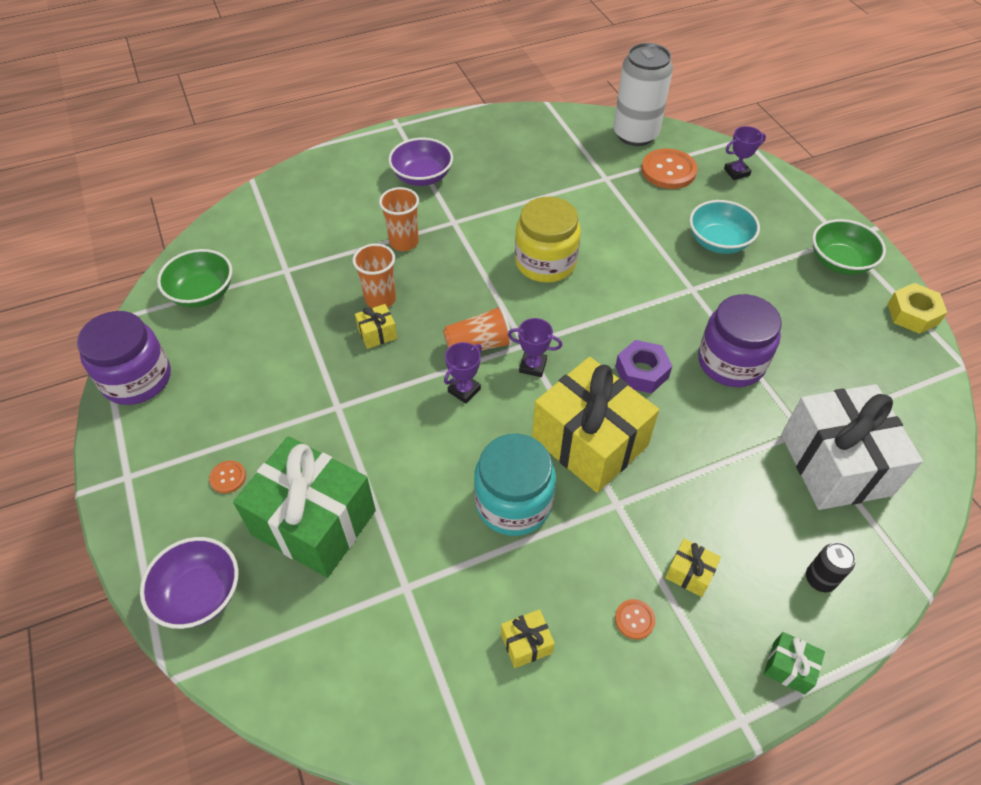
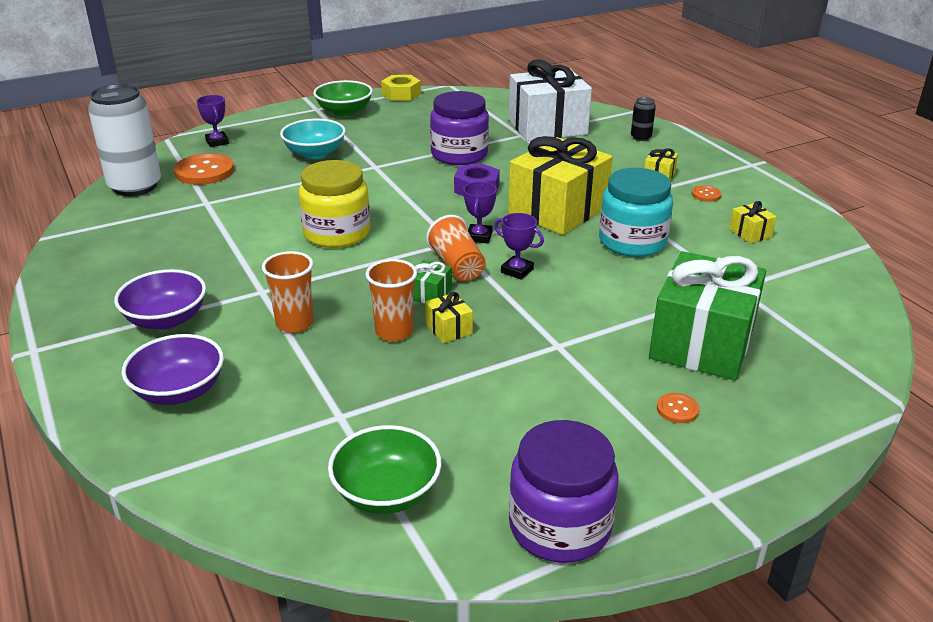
camera: 95 degrees left, 20 degrees down
purple bowl [140,537,239,629] -> purple bowl moved to [122,334,224,405]
green gift [764,632,825,694] -> green gift moved to [413,260,452,304]

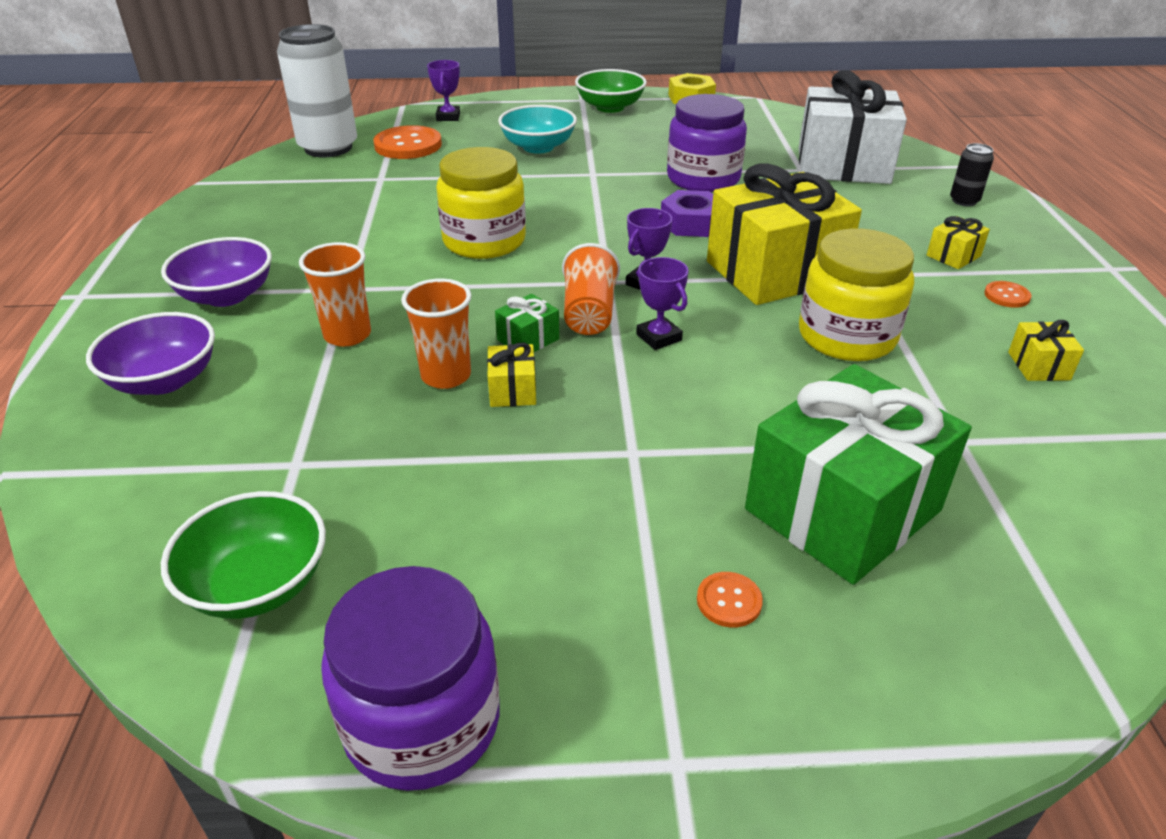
camera: 25 degrees right, 5 degrees up
turquoise jar [599,168,673,257] -> yellow jar [799,229,914,361]

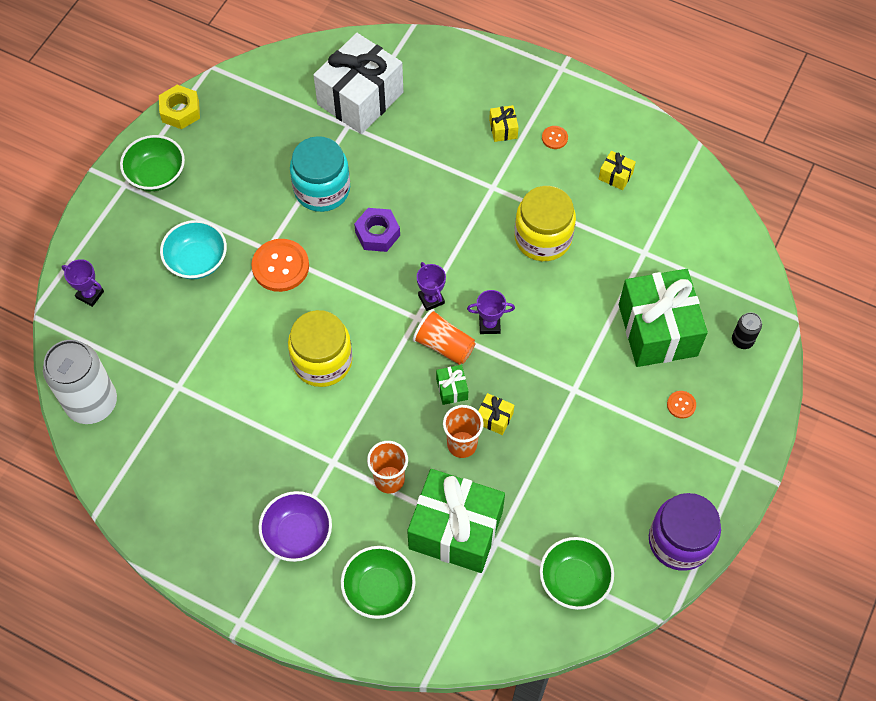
camera: 60 degrees left, 25 degrees up
purple bowl [86,312,215,395] -> green bowl [341,546,416,619]
orange button [373,125,442,159] -> orange button moved to [251,239,309,292]
purple jar [667,94,747,192] -> turquoise jar [290,136,350,212]
yellow gift [707,163,862,305] -> none
black can [950,143,994,206] -> black can moved to [732,312,762,349]
none -> green gift [407,469,505,573]

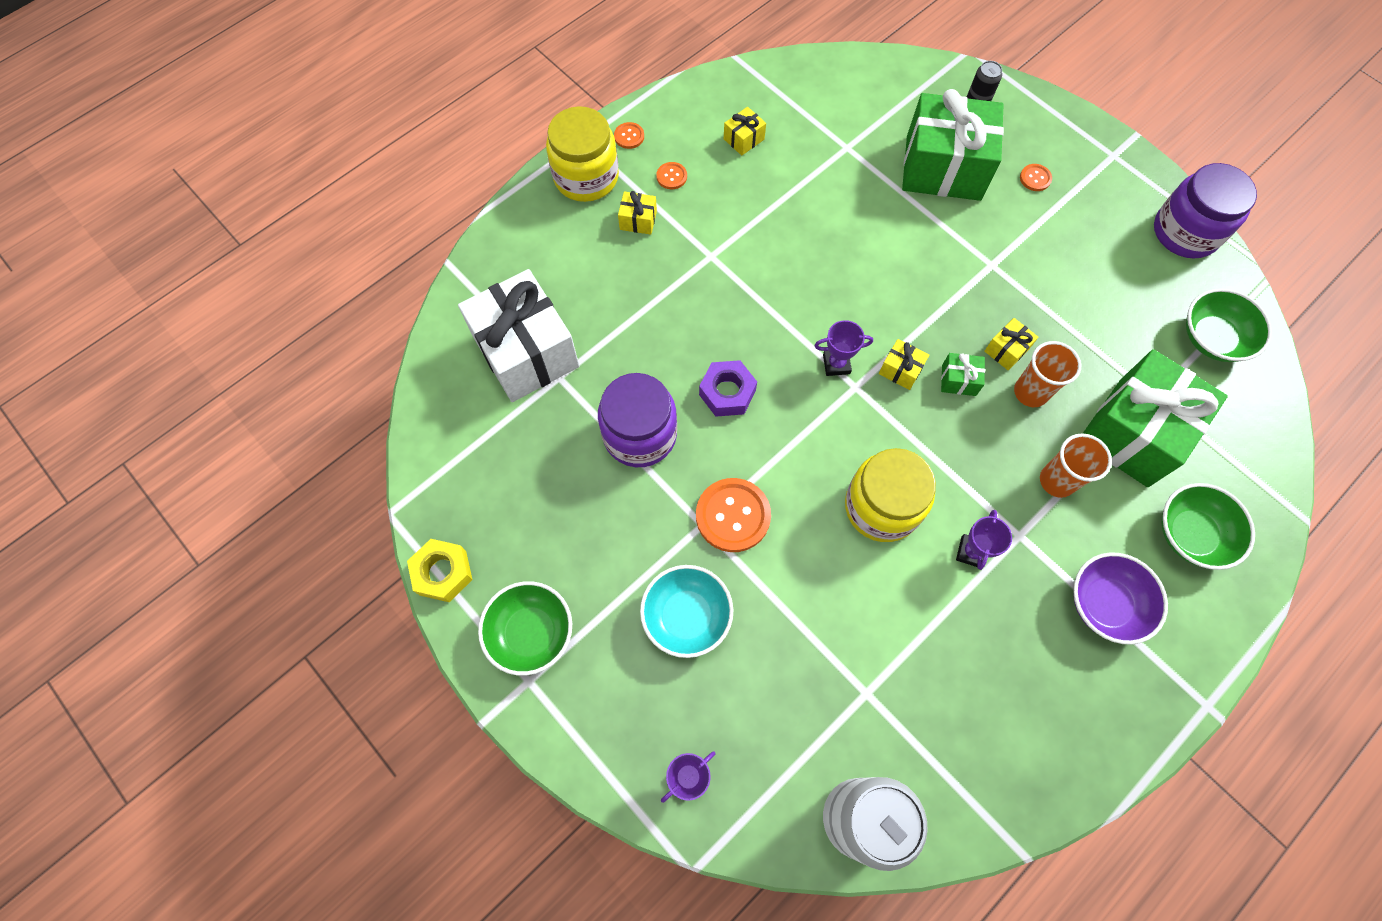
camera: 70 degrees left, 5 degrees up
turquoise jar [290,136,350,212] -> purple jar [598,373,677,467]
orange cup [413,309,476,365] -> yellow gift [879,339,929,390]
purple trophy [467,290,515,334] -> purple trophy moved to [956,510,1012,570]
yellow jar [515,186,576,261] -> yellow jar moved to [546,106,619,202]
none -> orange button [614,122,644,149]

